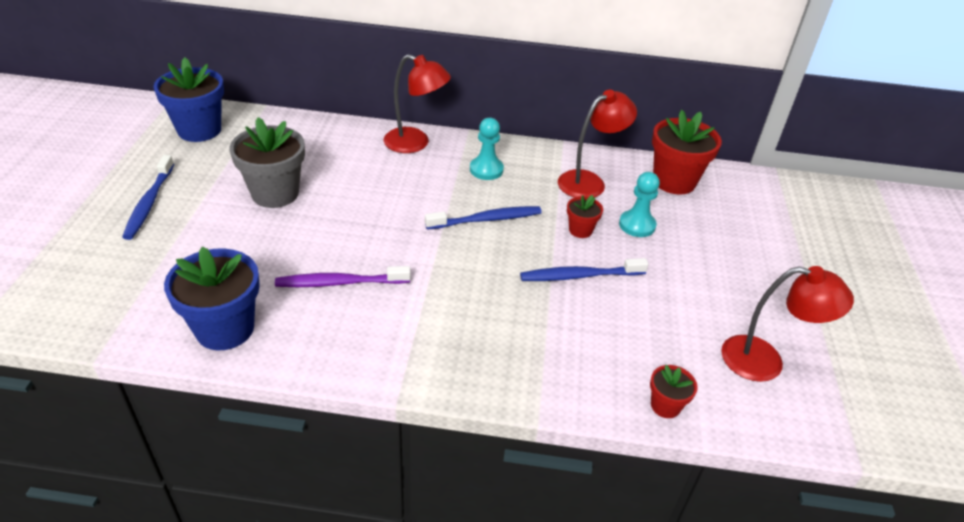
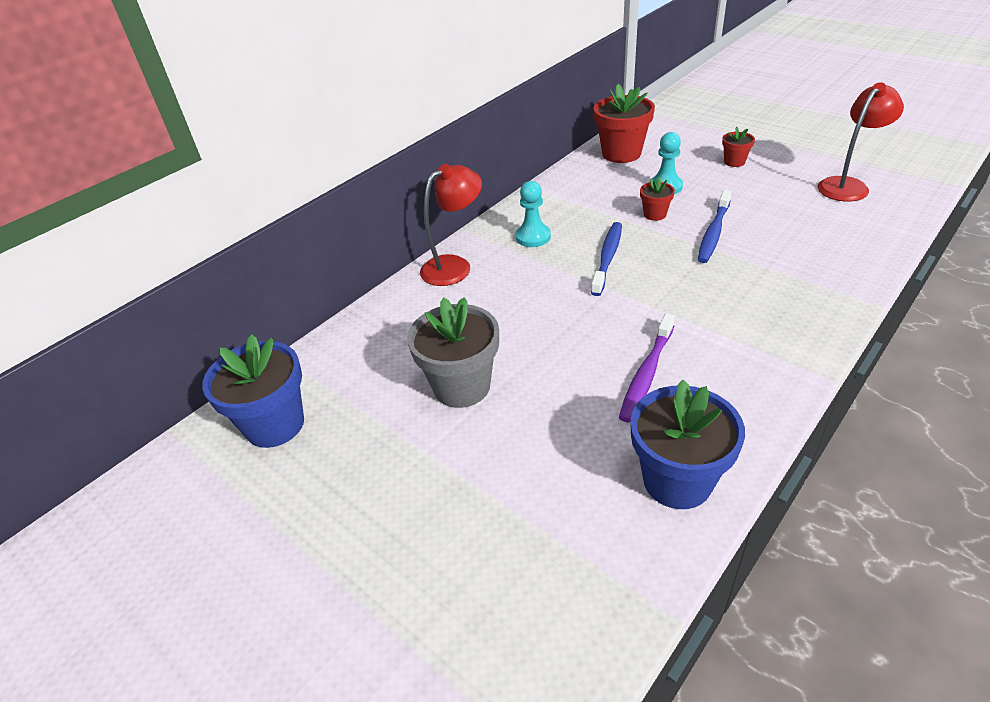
camera: 50 degrees left, 0 degrees up
blue toothbrush [122,155,174,240] -> none
red lamp [558,90,637,198] -> none
red flower pot [650,365,698,418] -> red flower pot moved to [722,127,755,167]

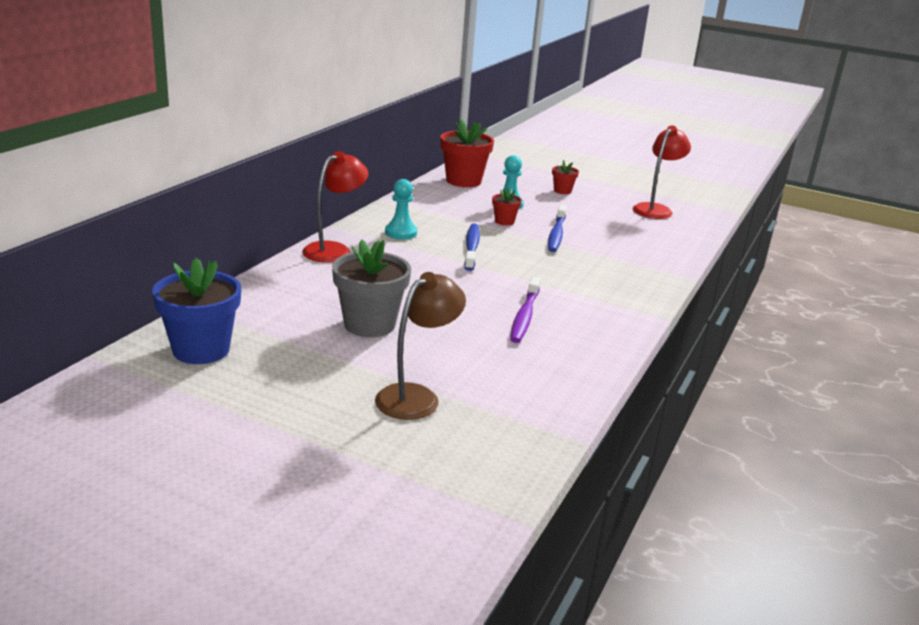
camera: 20 degrees left, 15 degrees down
blue flower pot [630,380,745,509] -> none
none -> brown lamp [375,272,466,420]

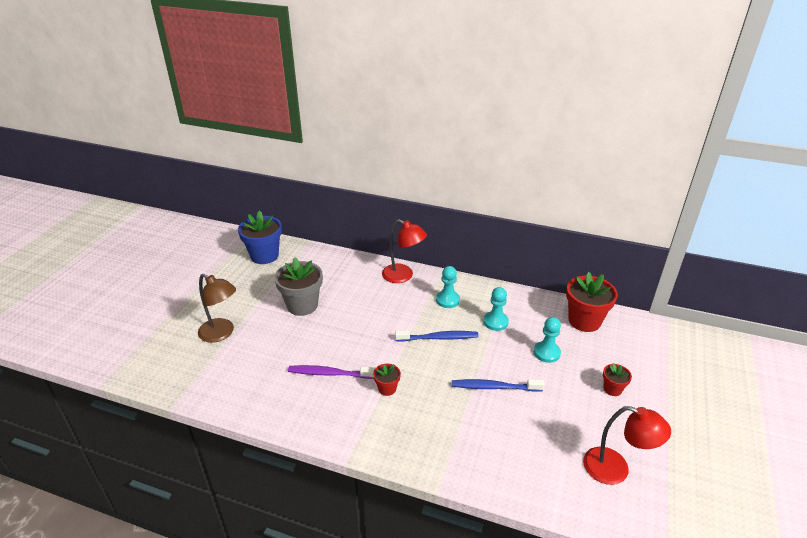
camera: 85 degrees right, 10 degrees up
red flower pot [492,188,522,226] -> red flower pot moved to [373,364,401,396]
none -> turquoise pawn [483,287,509,331]

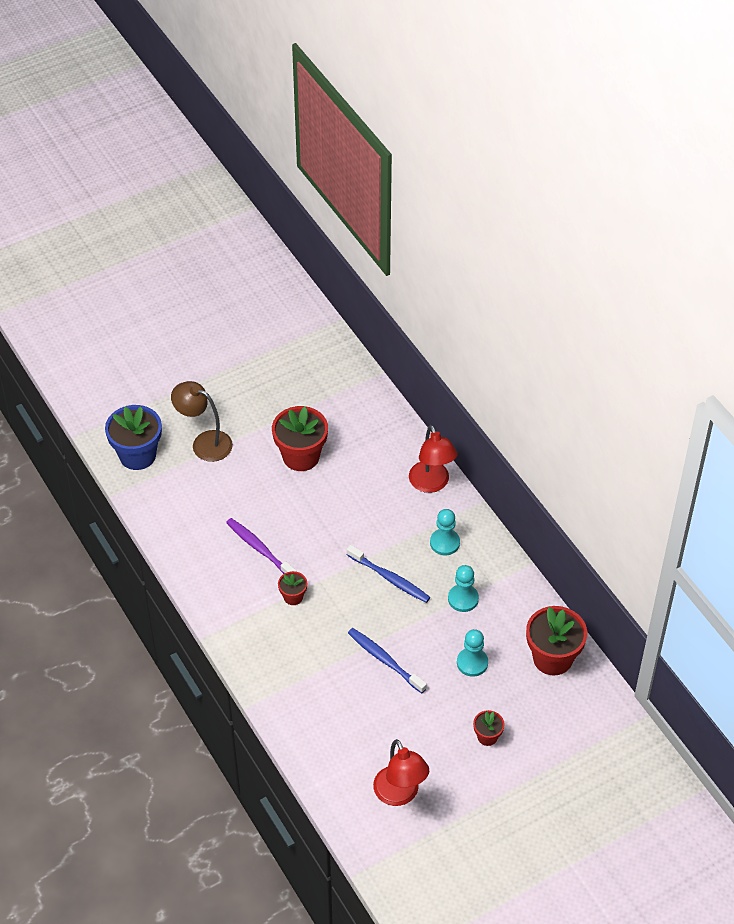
camera: 40 degrees right, 15 degrees up
brown lamp [198,274,236,343] -> brown lamp turned 135 degrees clockwise [171,381,233,462]
blue flower pot [238,210,282,264] -> blue flower pot moved to [105,405,162,470]
grey flower pot [274,257,323,316] -> red flower pot [272,406,328,471]

